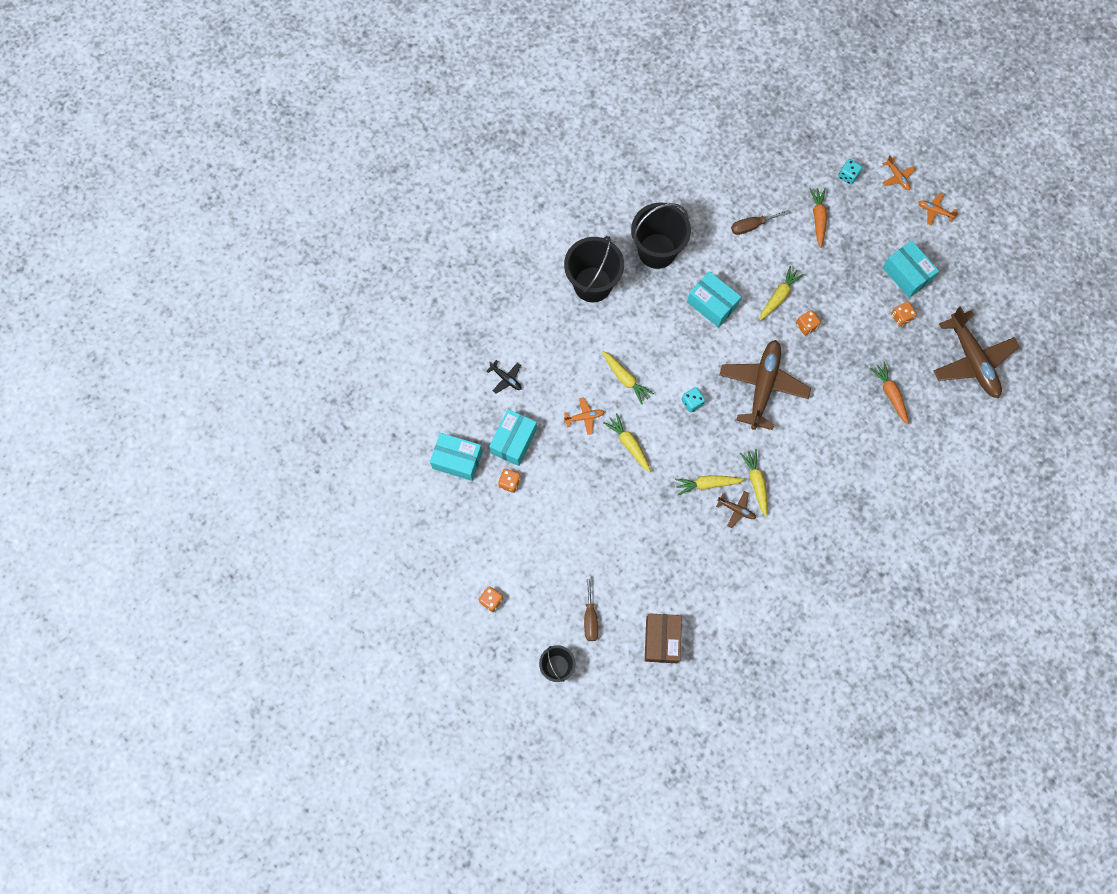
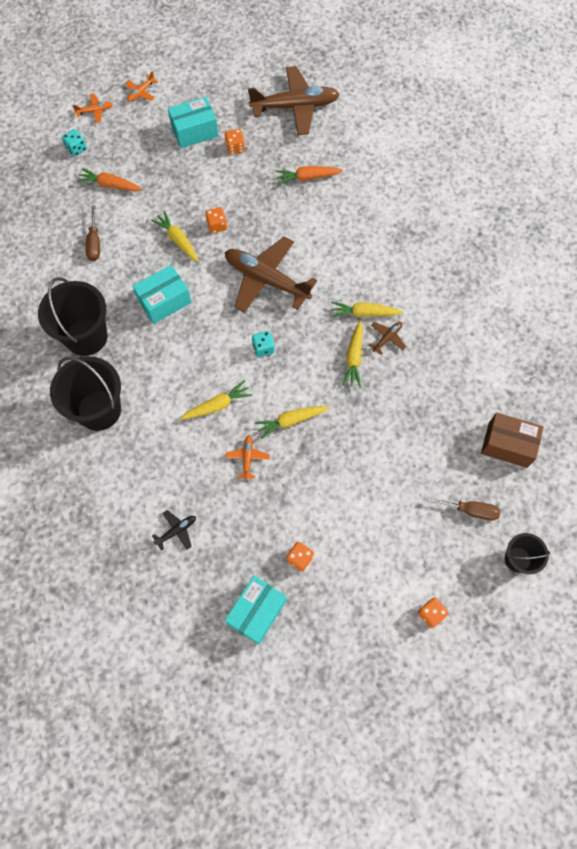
camera: 75 degrees left, 5 degrees down
turquoise box [489,409,537,466] -> none

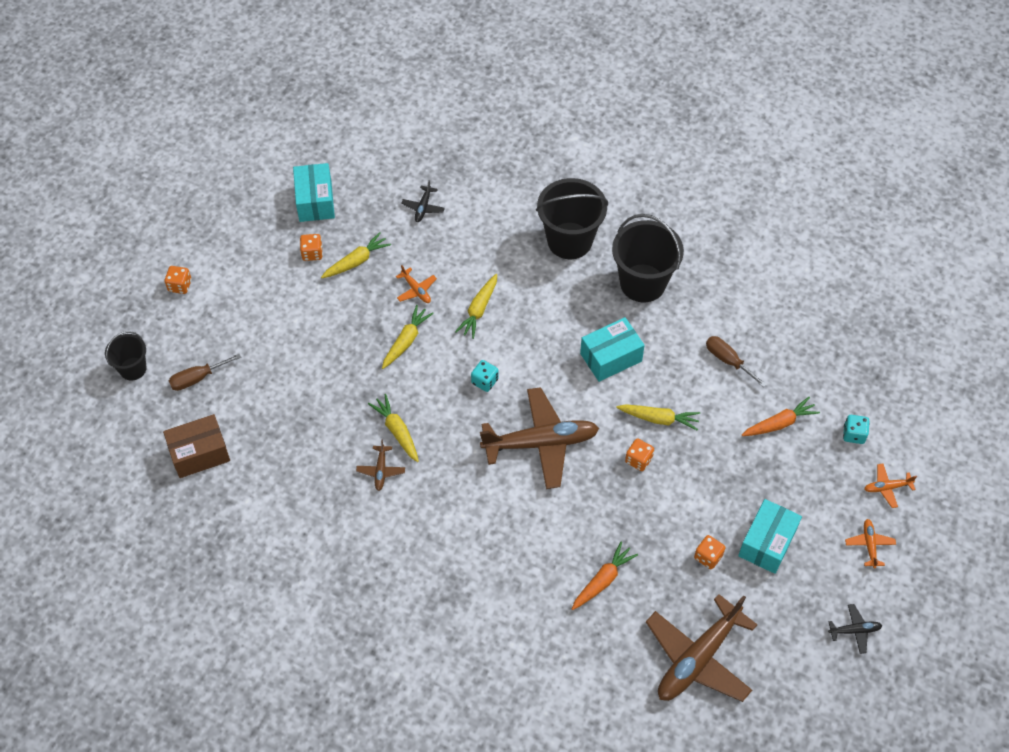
camera: 140 degrees right, 10 degrees down
orange plane [72,94,113,123] -> orange plane turned 45 degrees clockwise [864,464,917,508]
turquoise box [133,265,192,324] -> turquoise box turned 45 degrees clockwise [580,317,645,382]
yellow carrot [331,302,403,318] -> yellow carrot moved to [321,232,391,278]
none -> black plane [828,604,882,654]

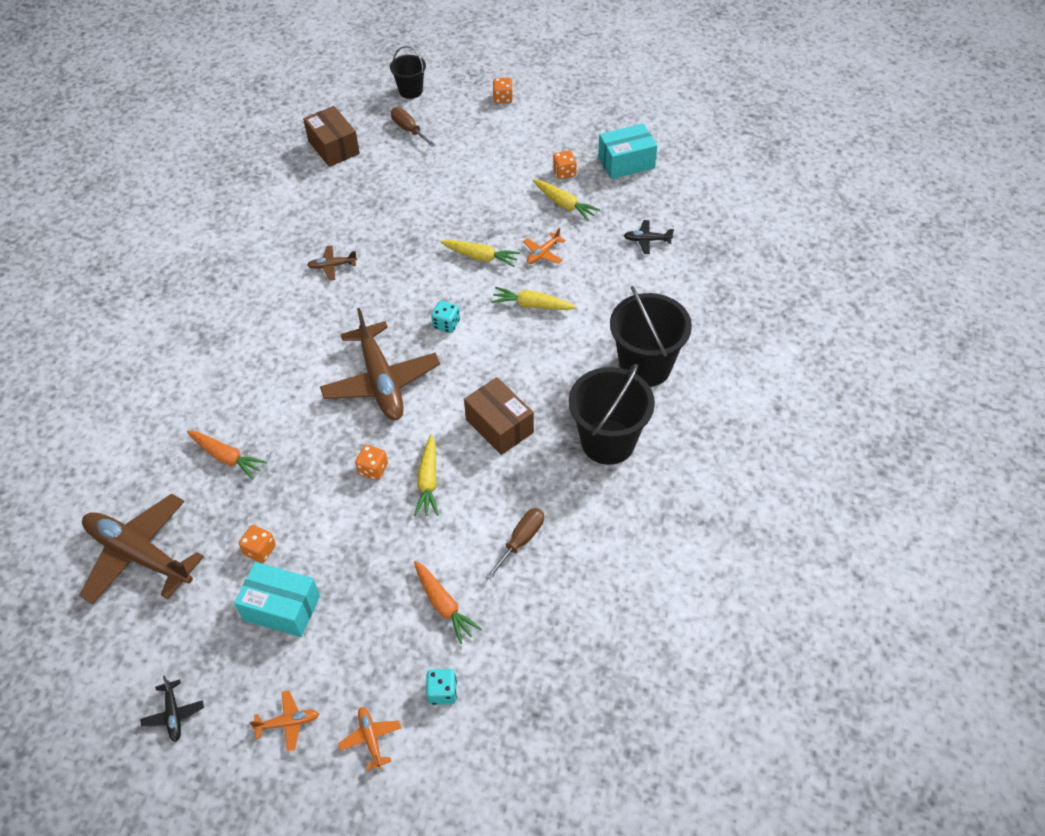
camera: 80 degrees right, 5 degrees down
yellow carrot [368,394,419,462] -> none
turquoise box [580,317,645,382] -> brown box [464,377,534,455]

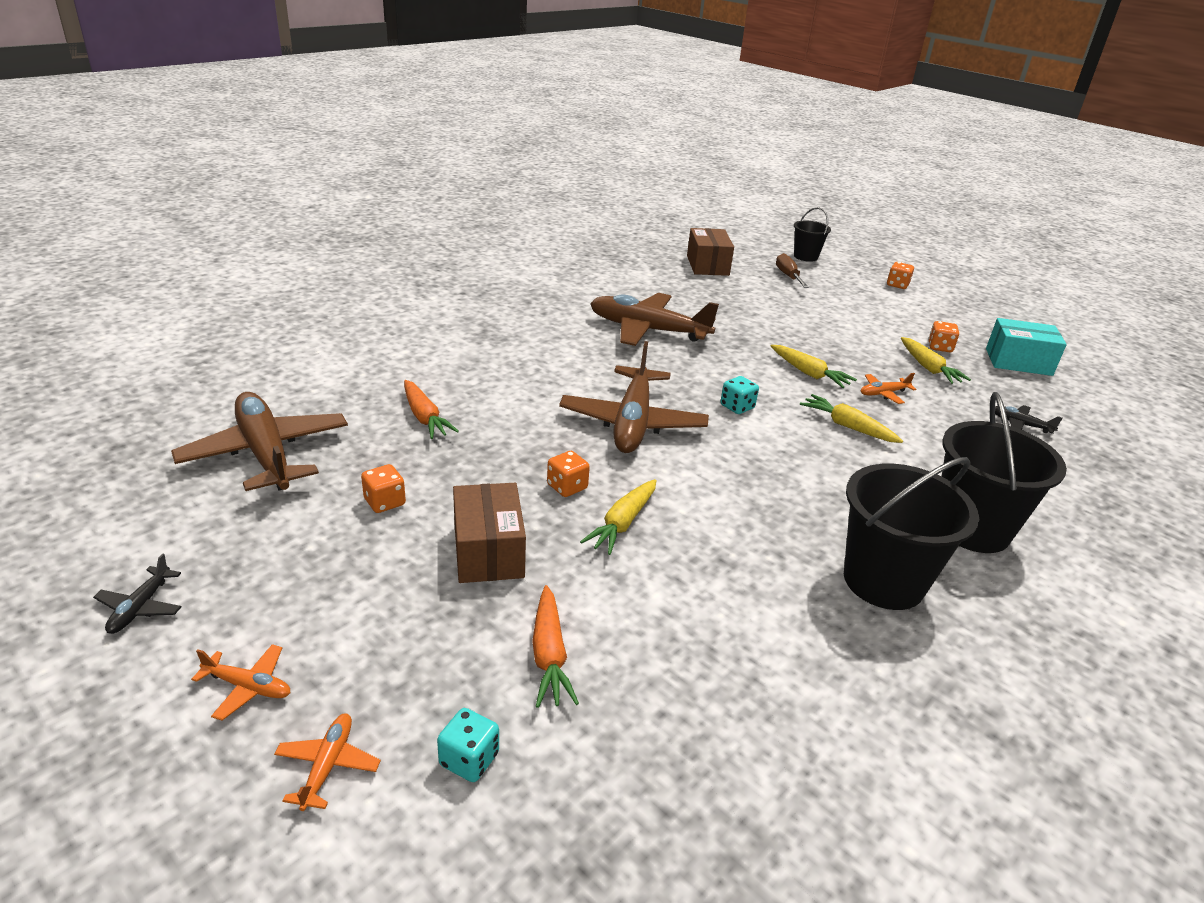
camera: 25 degrees right, 20 degrees down
turquoise box [234,562,320,637] -> none
brown plane [308,246,357,281] -> brown plane [590,293,719,346], size x2.35
brown box [464,377,534,455] -> brown box moved to [453,483,526,583]
brown screwdriver [485,508,544,580] -> none

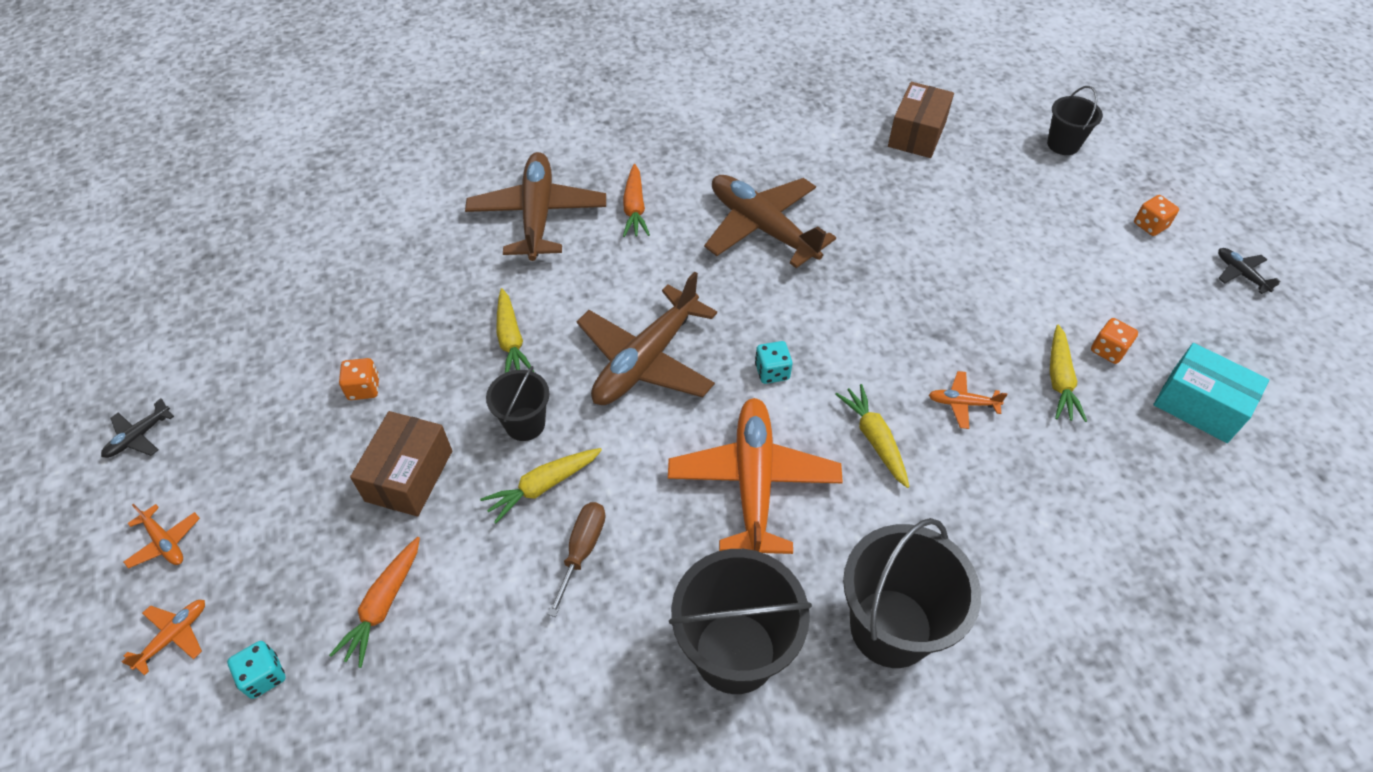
camera: 30 degrees right, 20 degrees up
brown plane [171,392,348,491] -> brown plane moved to [465,152,606,261]
orange carrot [404,380,459,439] -> orange carrot moved to [623,164,650,237]
orange dice [547,451,590,497] -> black bucket [486,366,549,441]
yellow carrot [771,345,857,388] -> yellow carrot moved to [496,288,534,373]
brown screwdriver [776,253,809,288] -> brown screwdriver moved to [548,502,606,617]
black plane [995,405,1063,434] -> black plane moved to [1218,248,1280,294]
none -> orange plane [668,398,843,554]

